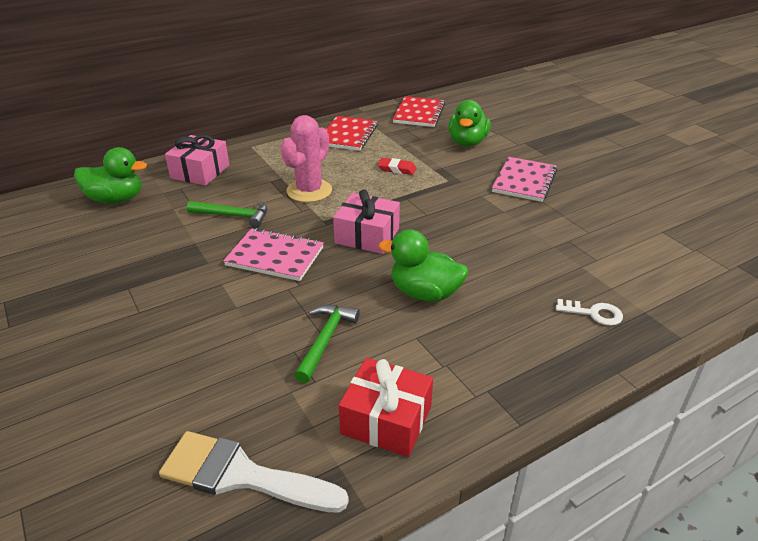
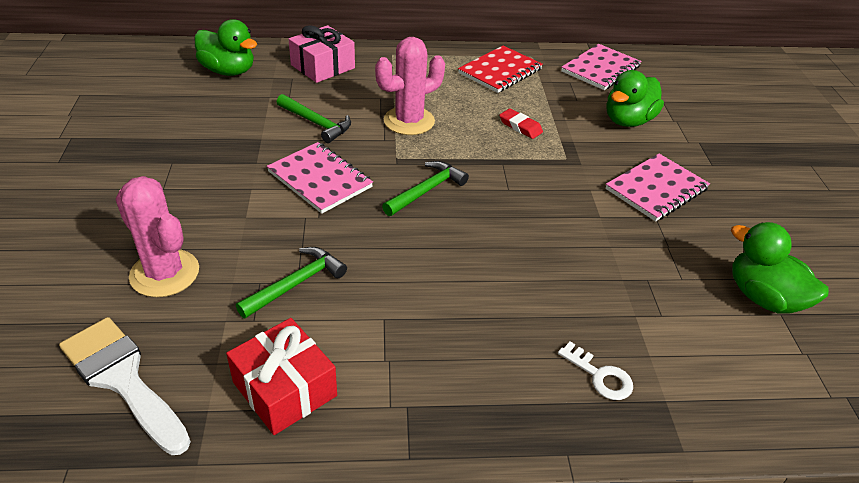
camera: 25 degrees right, 5 degrees up
pink gift [333,189,400,254] -> green hammer [382,161,469,216]
green duck [379,229,468,302] -> green duck moved to [731,222,829,314]
red notebook [393,96,445,127] -> pink notebook [561,44,642,90]
none -> pink cactus [116,176,199,297]

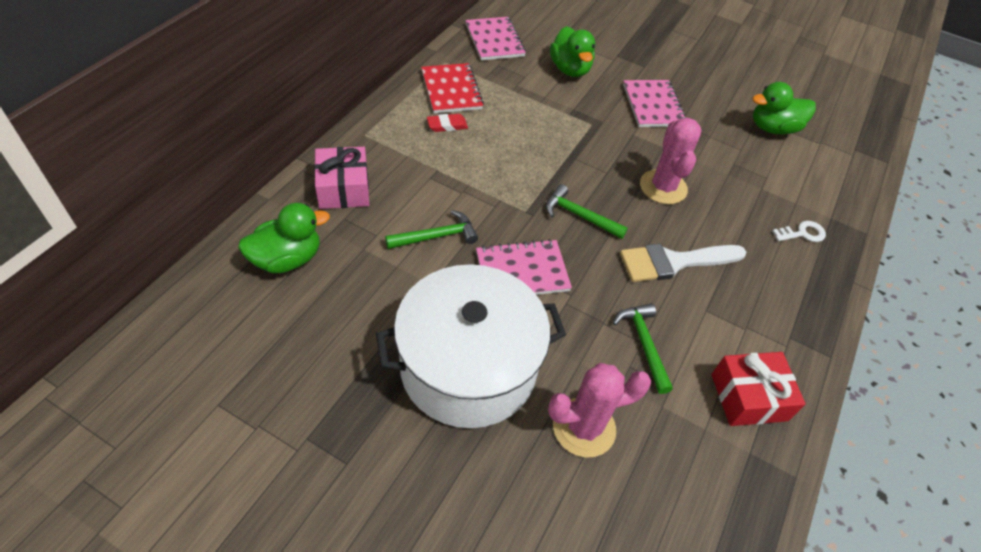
camera: 60 degrees left, 10 degrees up
white brush [59,317,191,455] -> white brush moved to [620,243,746,282]
pink cactus [375,37,445,135] -> pink cactus moved to [640,117,702,204]
green hammer [382,161,469,216] -> green hammer turned 45 degrees counterclockwise [546,184,628,239]
red eraser [499,108,543,139] -> red eraser moved to [427,114,468,132]
none -> white pot [376,264,566,428]

